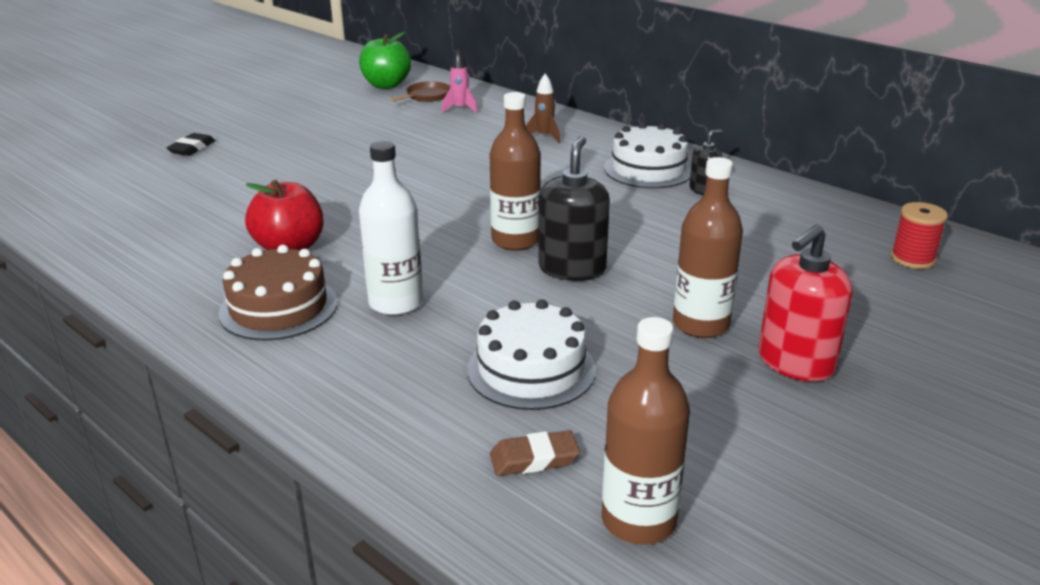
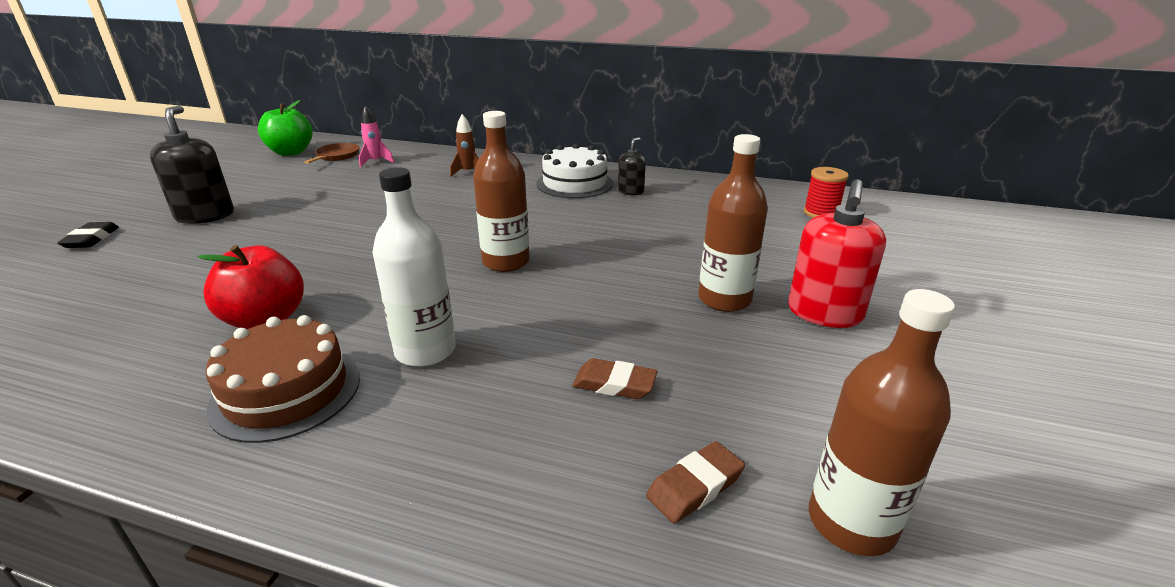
camera: 25 degrees left, 0 degrees up
white cake [467,299,596,410] -> brown eraser [572,358,658,399]
black soap dispenser [538,136,610,281] -> black soap dispenser moved to [150,106,234,224]

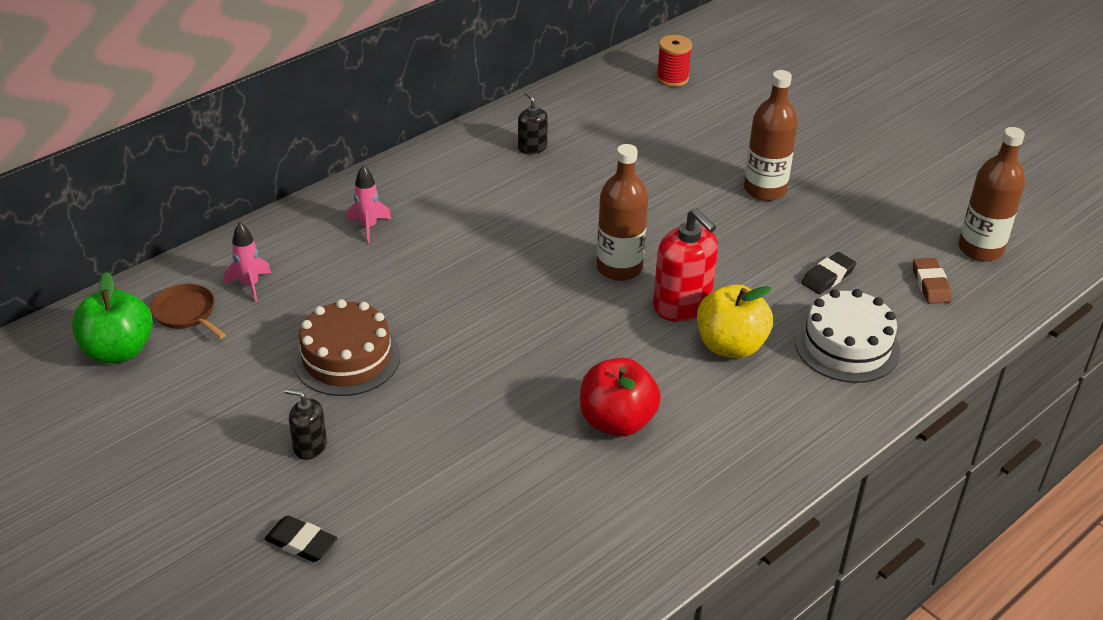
camera: 60 degrees left, 10 degrees up
black soap dispenser [150,106,234,224] -> black soap dispenser [285,389,327,460], size x0.55
brown cake [205,315,360,443] -> brown cake moved to [293,299,400,396]
white bottle [372,167,456,367] -> yellow apple [697,284,773,358]
brown rocket [450,114,479,177] -> pink rocket [347,165,391,243]
white cake [536,143,613,198] -> white cake moved to [795,289,900,383]
brown eraser [572,358,658,399] -> black eraser [801,252,856,294]
red soap dispenser [788,179,886,328] -> red soap dispenser moved to [653,208,718,322]

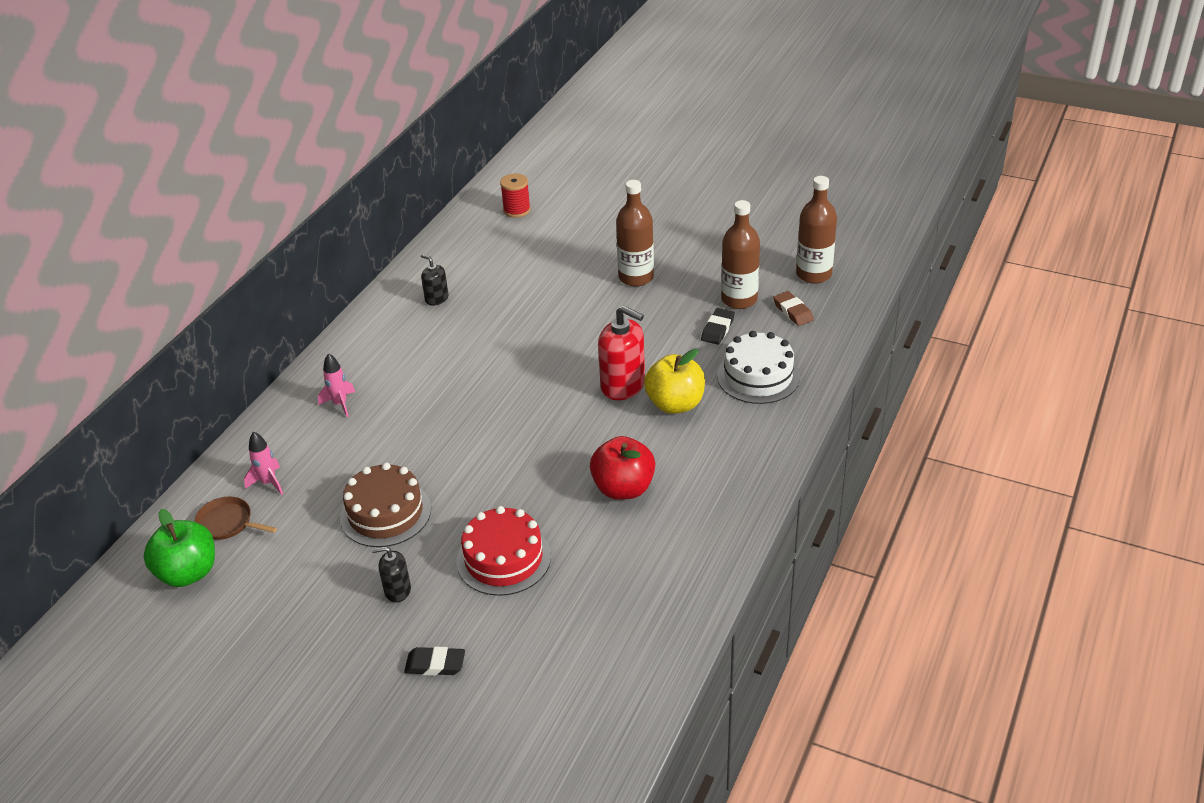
camera: 20 degrees left, 0 degrees up
brown bottle [597,144,648,281] -> brown bottle moved to [721,200,760,309]
none -> red cake [457,506,551,596]

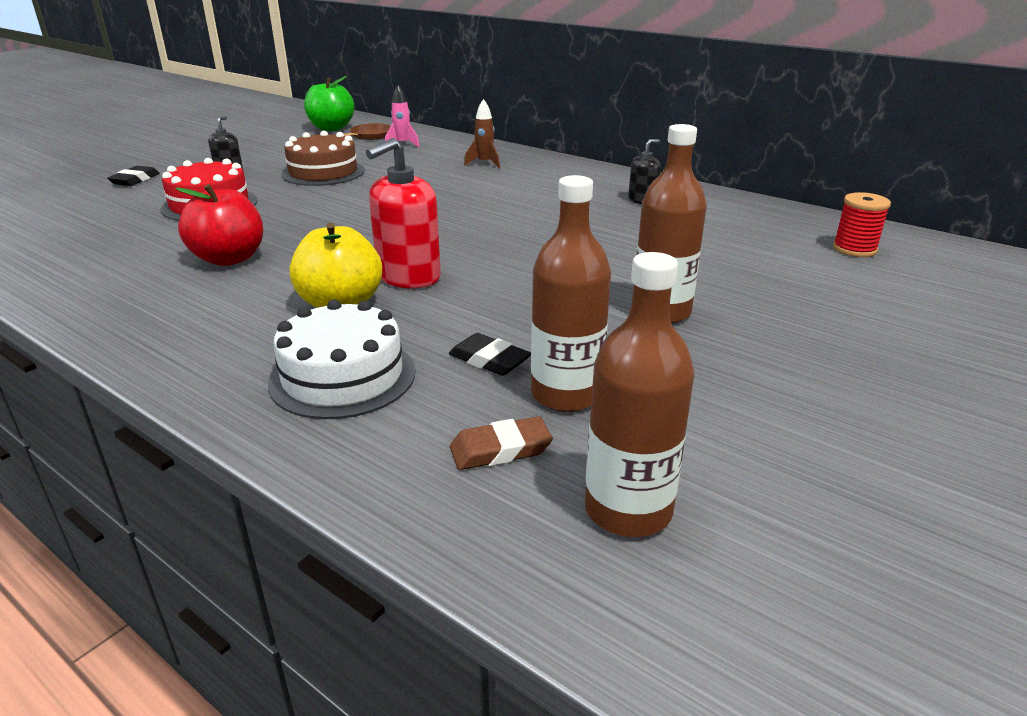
camera: 100 degrees right, 10 degrees down
pink rocket [318,353,355,417] -> brown rocket [464,99,500,168]

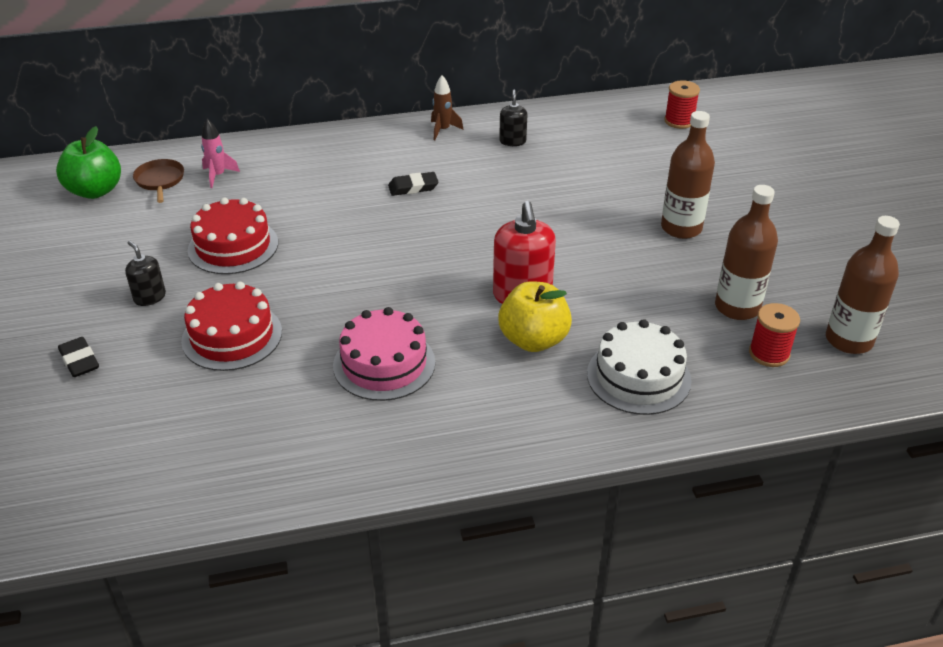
camera: 50 degrees left, 10 degrees up
red apple [176,184,263,266] -> pink cake [333,307,435,401]
brown cake [281,131,365,186] -> red cake [188,198,278,274]
black eraser [449,333,531,376] -> black eraser moved to [388,172,438,196]
brown eraser [450,416,553,470] -> red spool [749,303,800,367]
brown rocket [464,99,500,168] -> brown rocket moved to [431,75,463,140]

